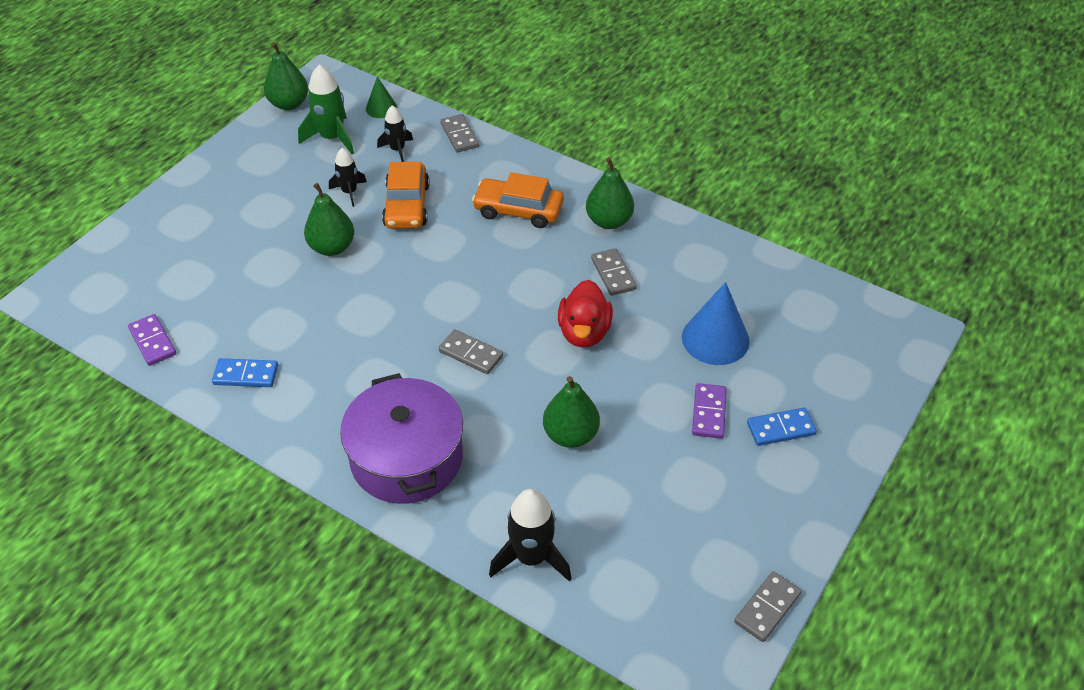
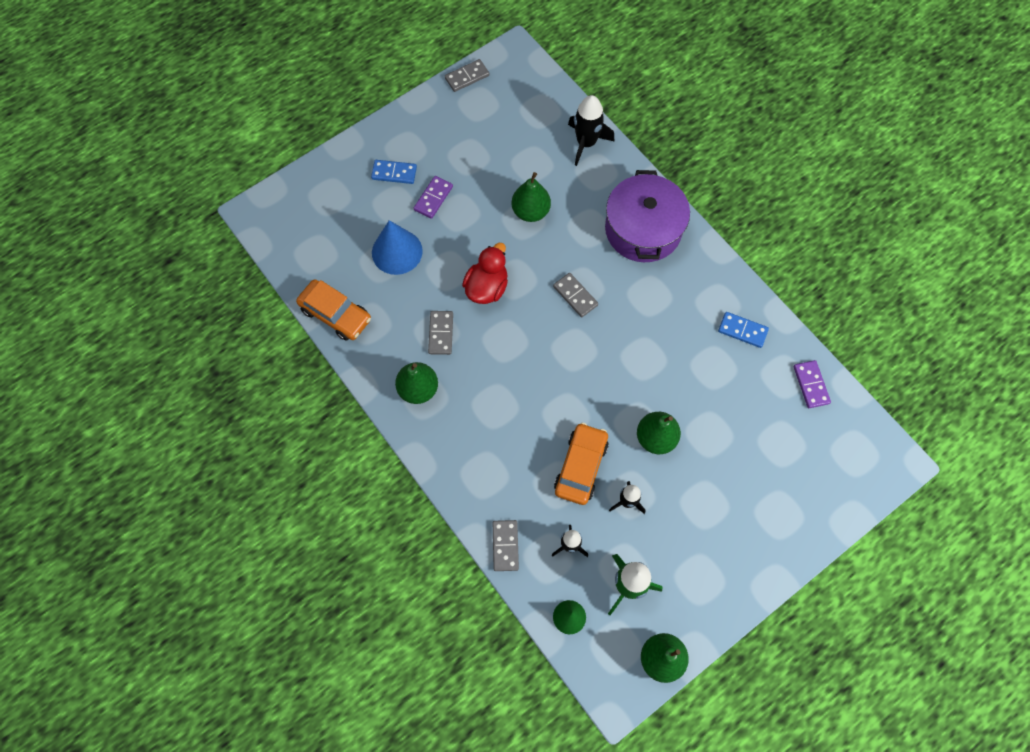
camera: 160 degrees left, 20 degrees up
orange car [472,172,564,228] -> orange car moved to [296,279,371,341]

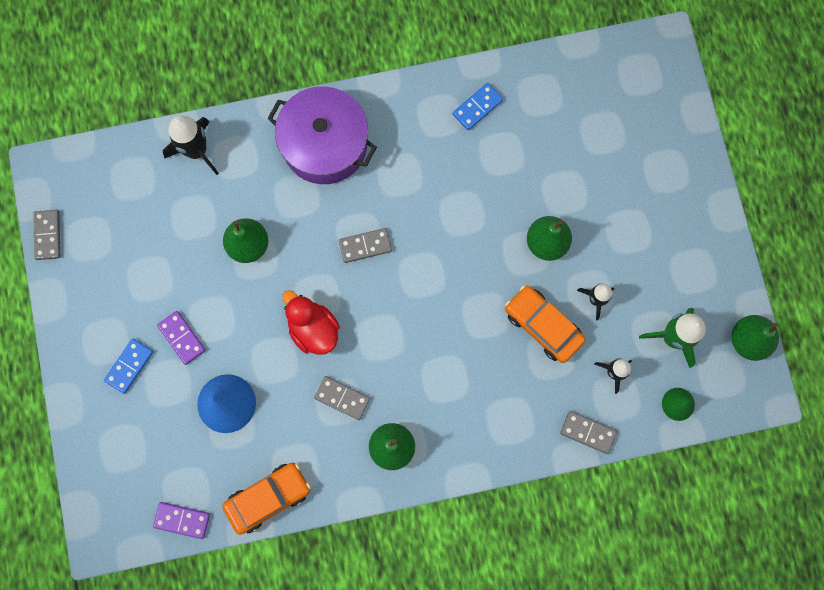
camera: 65 degrees left, 10 degrees up
purple domino [794,360,831,408] -> purple domino moved to [153,502,210,539]

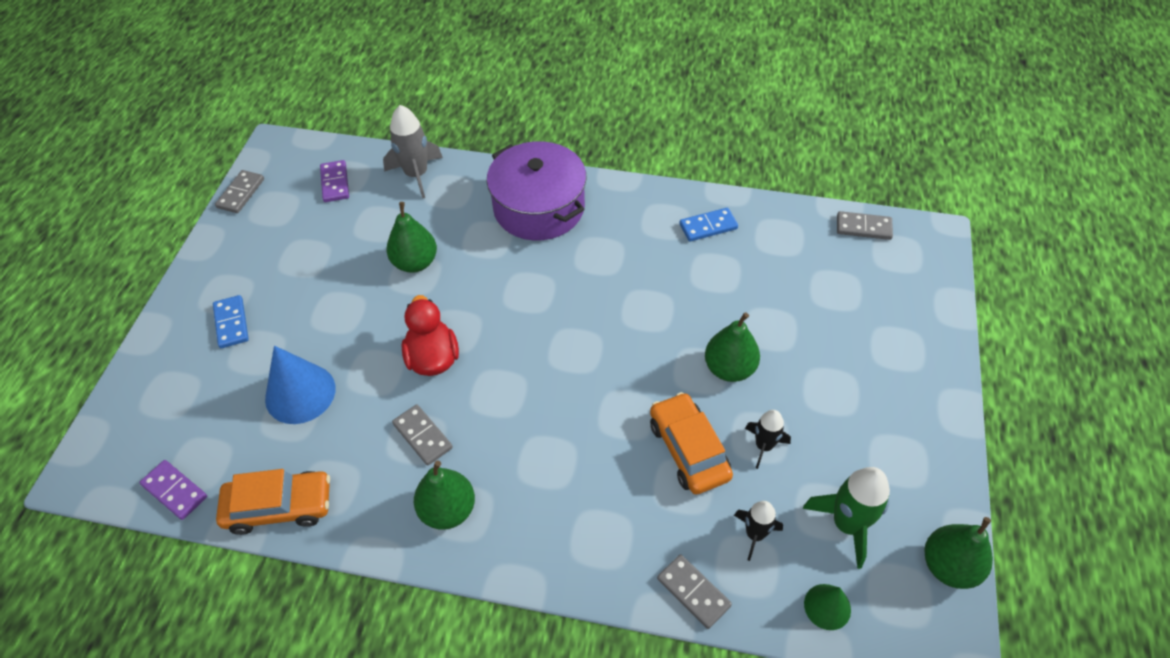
camera: 25 degrees right, 25 degrees down
blue domino [104,339,153,394] -> blue domino turned 75 degrees counterclockwise [213,295,249,348]
purple domino [157,311,206,365] -> purple domino moved to [320,160,349,202]
black rocket [162,116,219,175] -> grey rocket [383,105,443,199]
grey domino [339,228,392,263] -> grey domino moved to [837,211,893,240]

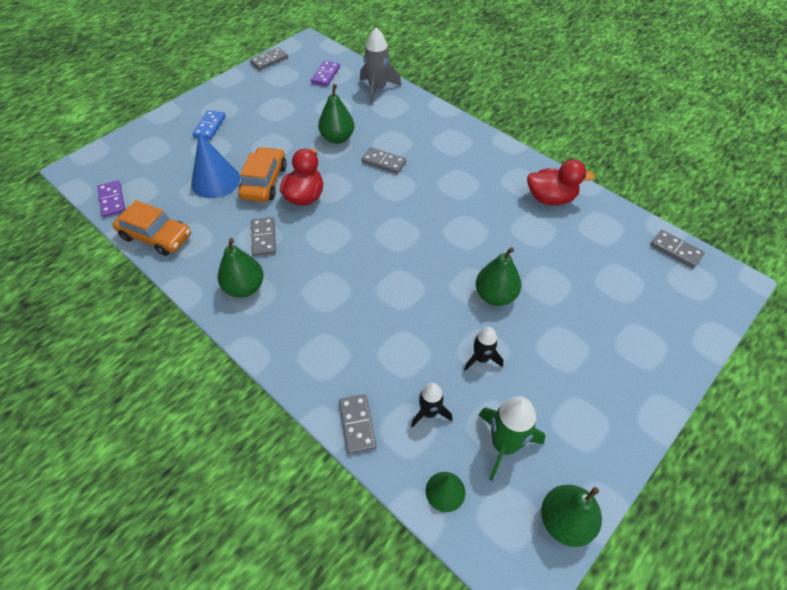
camera: 30 degrees right, 0 degrees up
purple pot [487,141,586,240] -> none
orange car [650,392,733,495] -> orange car moved to [238,147,287,202]
blue domino [679,208,738,242] -> red duck [527,159,595,205]
none -> grey domino [361,147,406,174]

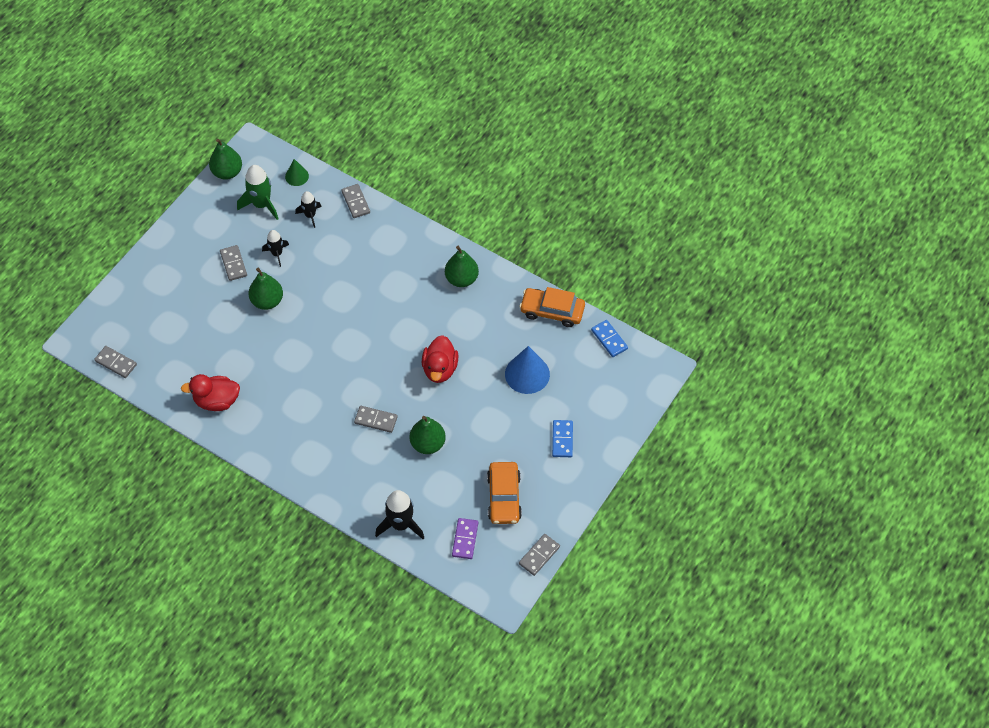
camera: 170 degrees right, 5 degrees up
purple domino [97,181,125,217] -> blue domino [591,320,628,357]
orange car [238,147,287,202] -> orange car moved to [487,462,522,524]
grey domino [251,217,276,256] -> grey domino moved to [220,245,247,281]
grey rocket [360,28,401,104] -> black rocket [375,490,424,539]

